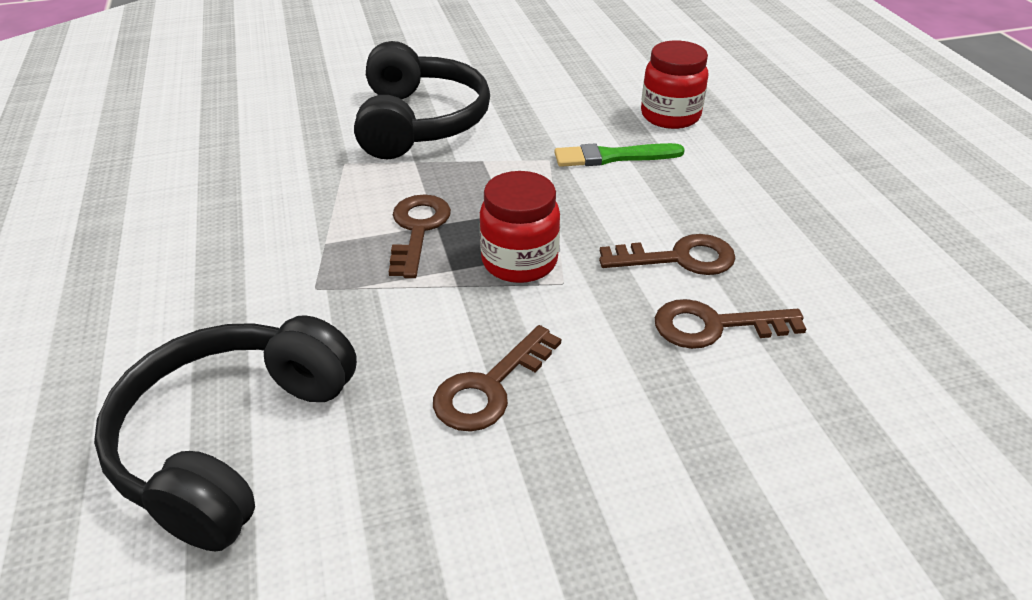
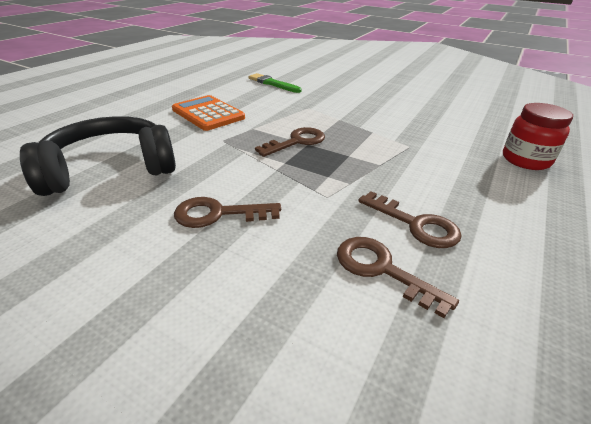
camera: 45 degrees right, 5 degrees down
black headphones [354,41,490,159] -> none
red jar [479,171,560,283] -> none
green brush [554,143,685,167] -> green brush moved to [248,73,301,93]
none -> orange calculator [172,95,245,131]

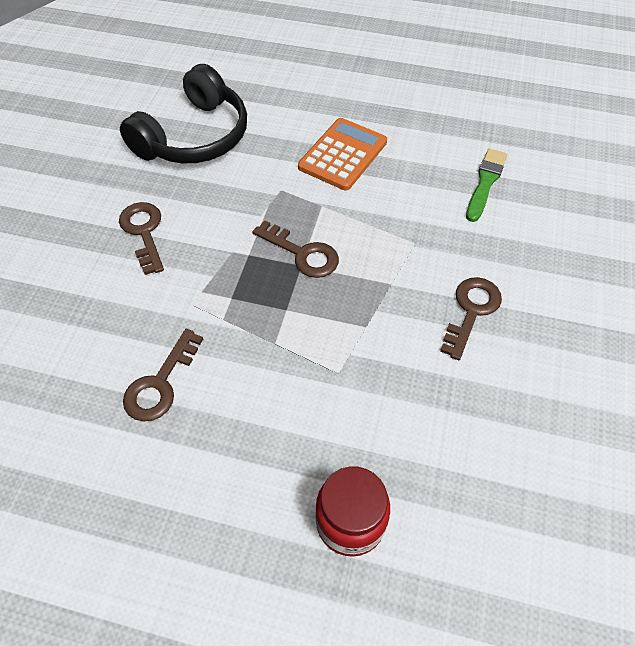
camera: 75 degrees right, 20 degrees up
black headphones [20,116,176,196] -> black headphones turned 75 degrees clockwise [120,64,247,163]
brown key [337,237,459,318] -> brown key moved to [440,277,502,360]

